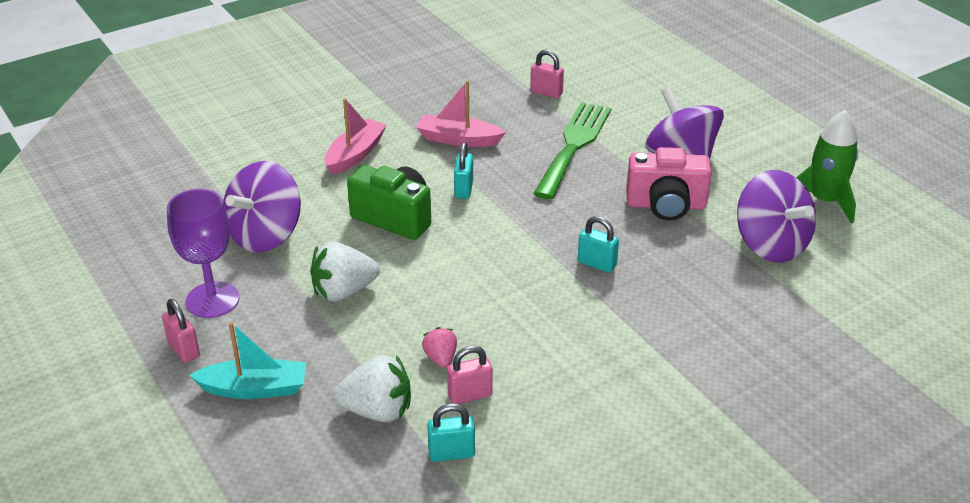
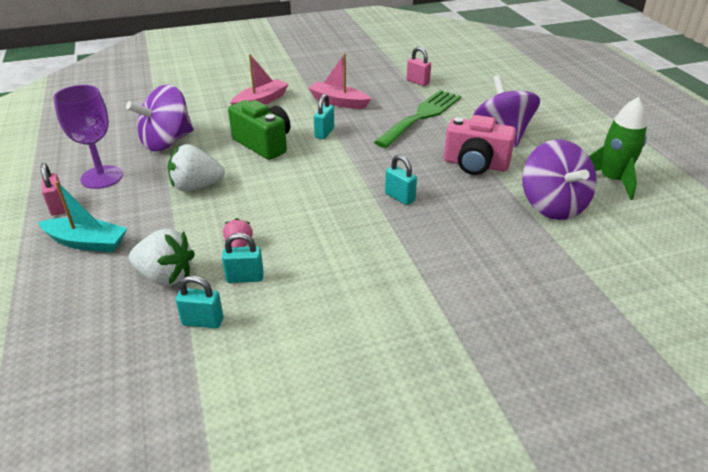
camera: 15 degrees right, 0 degrees up
pink padlock [447,346,493,404] -> turquoise padlock [222,233,264,283]

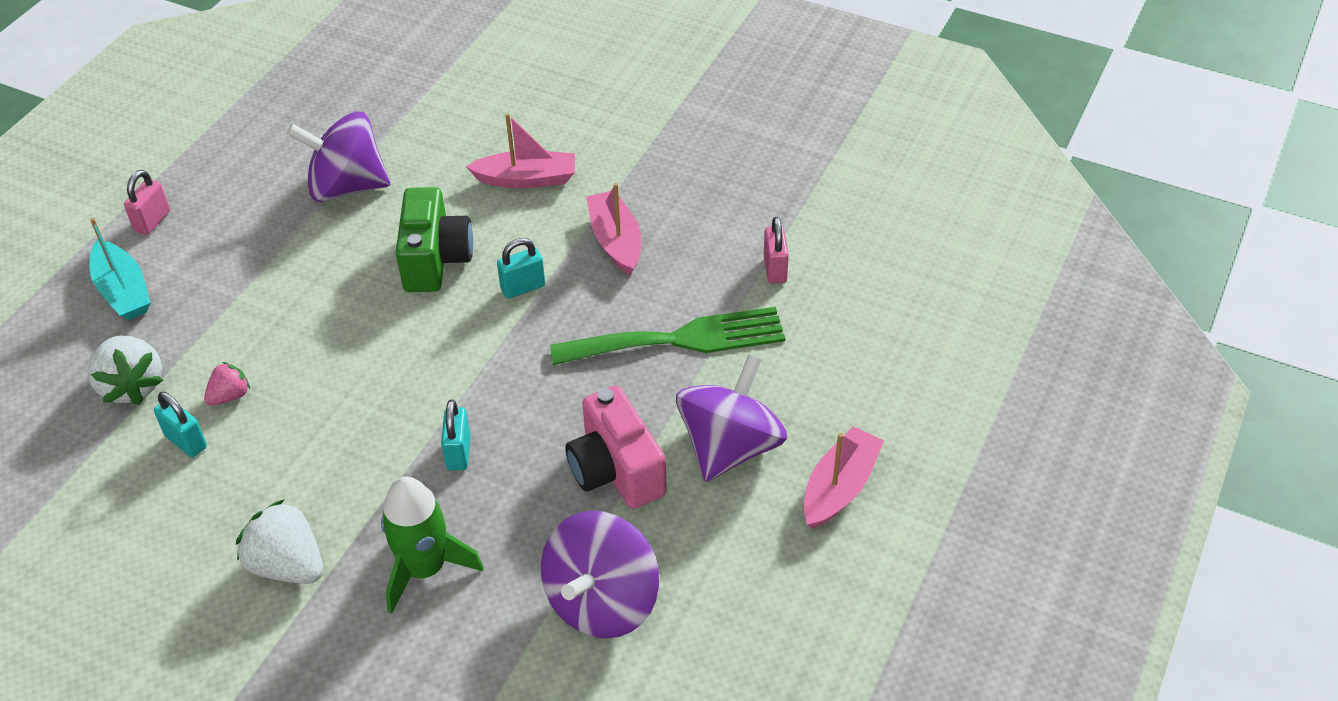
camera: 45 degrees right, 10 degrees up
purple goblet [53,85,123,189] -> none
white strawberry [168,144,225,191] -> white strawberry moved to [236,499,323,584]
turquoise padlock [176,275,223,328] -> none
green rocket [589,97,647,200] -> green rocket moved to [381,477,484,614]
none -> pink boat [803,426,884,529]

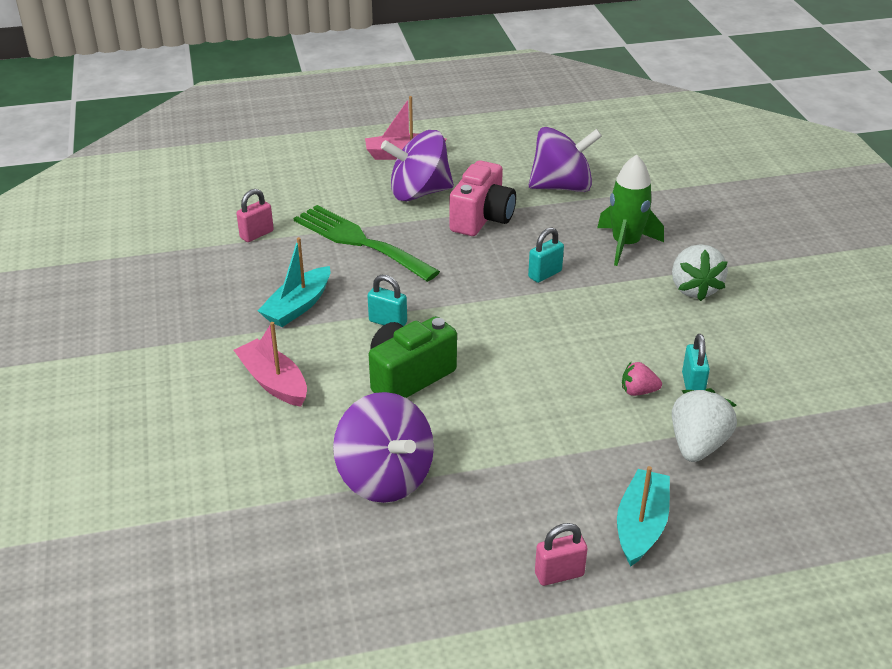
camera: 130 degrees left, 10 degrees down
pink boat [586,183,641,276] -> turquoise boat [258,237,330,327]

